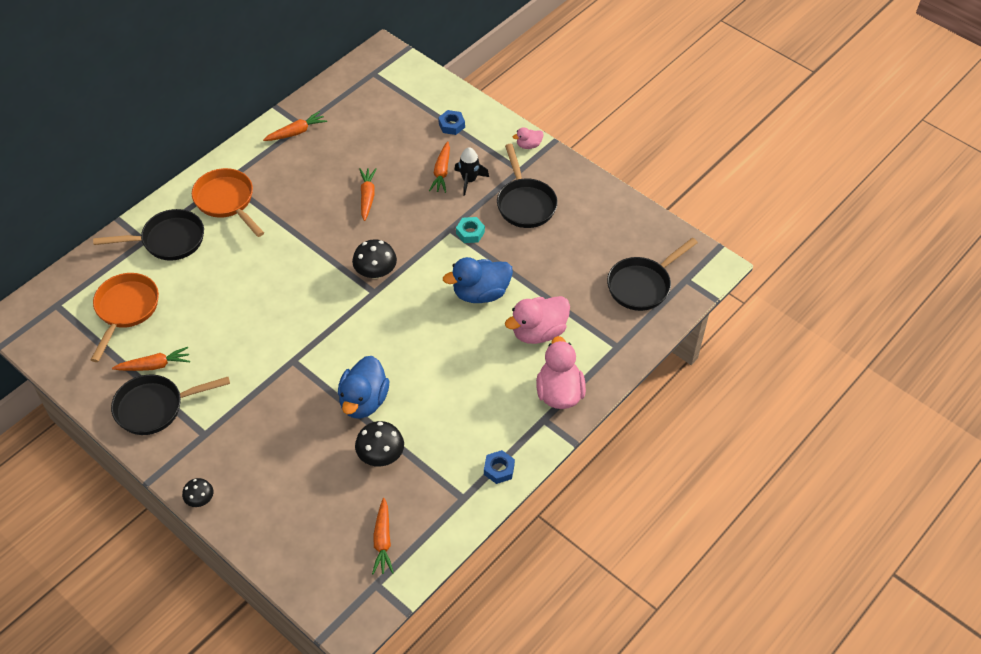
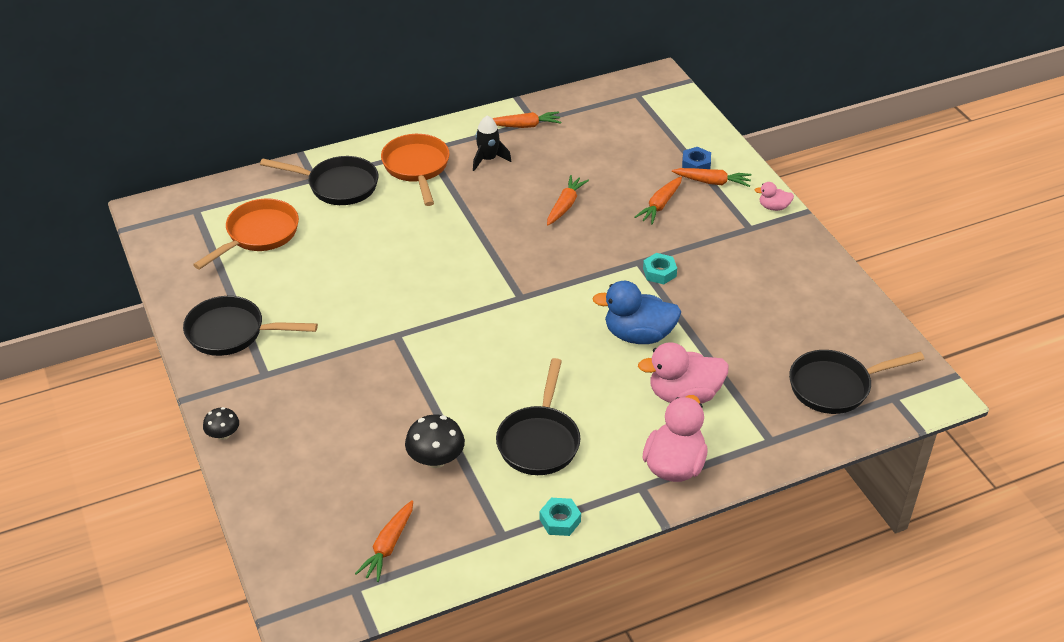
camera: 25 degrees right, 10 degrees down
orange carrot [112,347,190,371] -> orange carrot moved to [672,168,752,187]
blue duck [338,356,389,419] -> none
black mushroom [352,239,397,279] -> none
black rocket [454,147,489,196] -> black rocket moved to [473,115,511,171]
blue nut [484,450,515,484] -> turquoise nut [540,498,581,536]
black pan [497,144,558,228] -> black pan moved to [496,358,581,475]

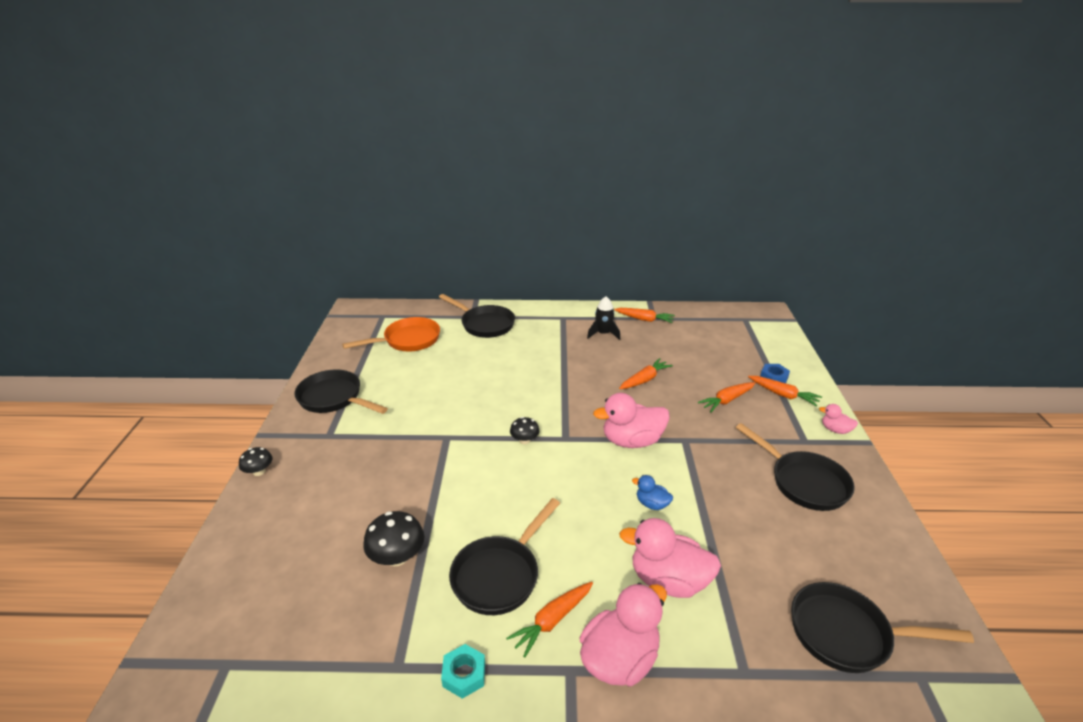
camera: 25 degrees right, 10 degrees down
orange carrot [355,500,413,582] -> orange carrot moved to [506,582,593,658]
orange pan [381,134,450,206] -> none
blue duck [592,281,681,344] -> blue duck [632,475,673,510], size x0.50
turquoise nut [643,253,677,284] -> none
none -> black mushroom [510,417,540,444]
none -> pink duck [593,393,670,448]
none -> black pan [736,423,855,511]

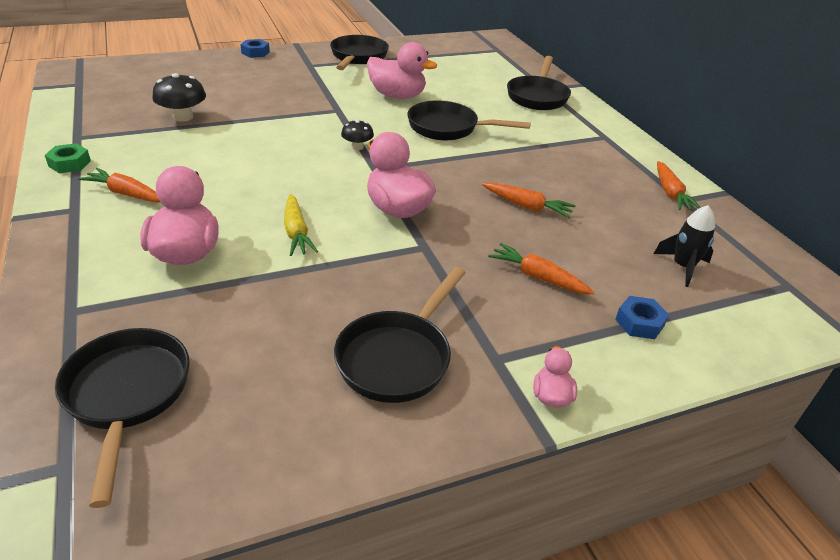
camera: 65 degrees right, 5 degrees up
black mushroom [239,447,273,476] -> blue nut [240,39,270,58]
orange pan [342,317,440,351] -> none
turquoise nut [441,644,485,699] -> green nut [45,143,91,173]
black pan [449,498,560,615] -> black pan moved to [407,101,531,140]
pink duck [580,583,667,686] -> pink duck moved to [367,42,437,99]
black rocket [587,296,620,340] -> black rocket moved to [654,205,715,287]
blue duck [632,475,673,510] -> yellow carrot [284,194,318,256]
orange carrot [748,376,822,407] -> none

